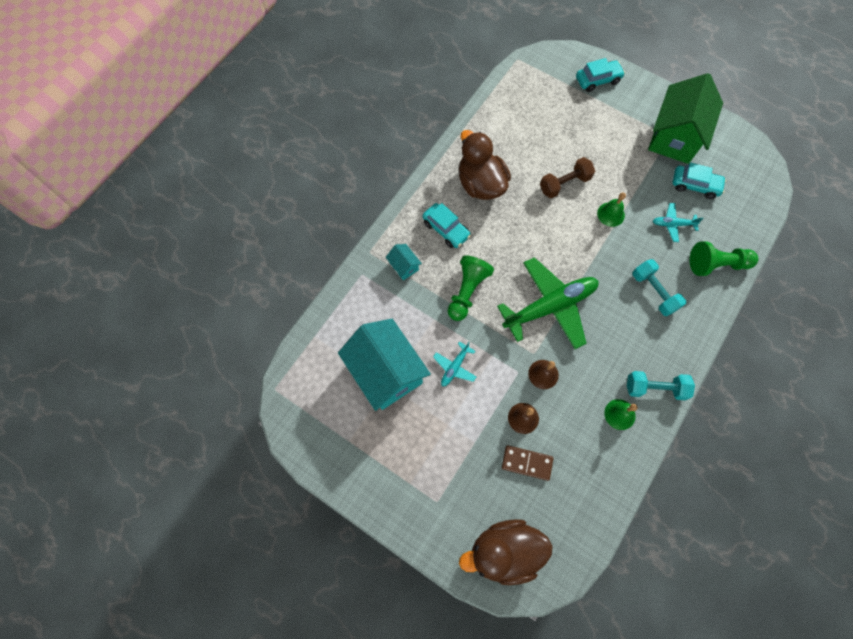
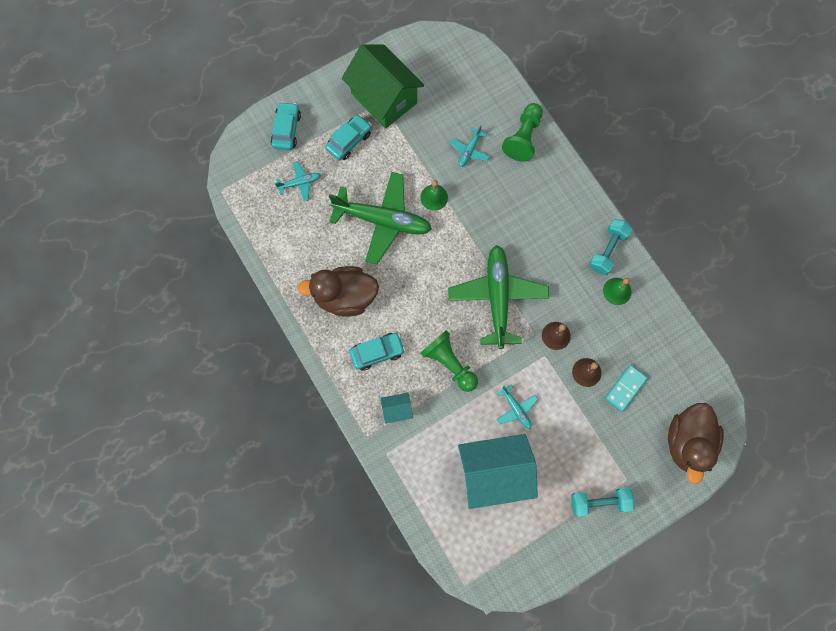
camera: 65 degrees left, 5 degrees up
brown domino [502,445,554,481] -> turquoise domino [604,365,648,412]
brown dumbbell [540,157,595,199] -> green plane [329,172,432,264]
turquoise dumbbell [632,259,686,316] -> turquoise dumbbell moved to [571,488,634,517]
turquoise car [672,162,726,199] -> turquoise car moved to [325,114,372,160]
none -> turquoise plane [275,161,321,201]

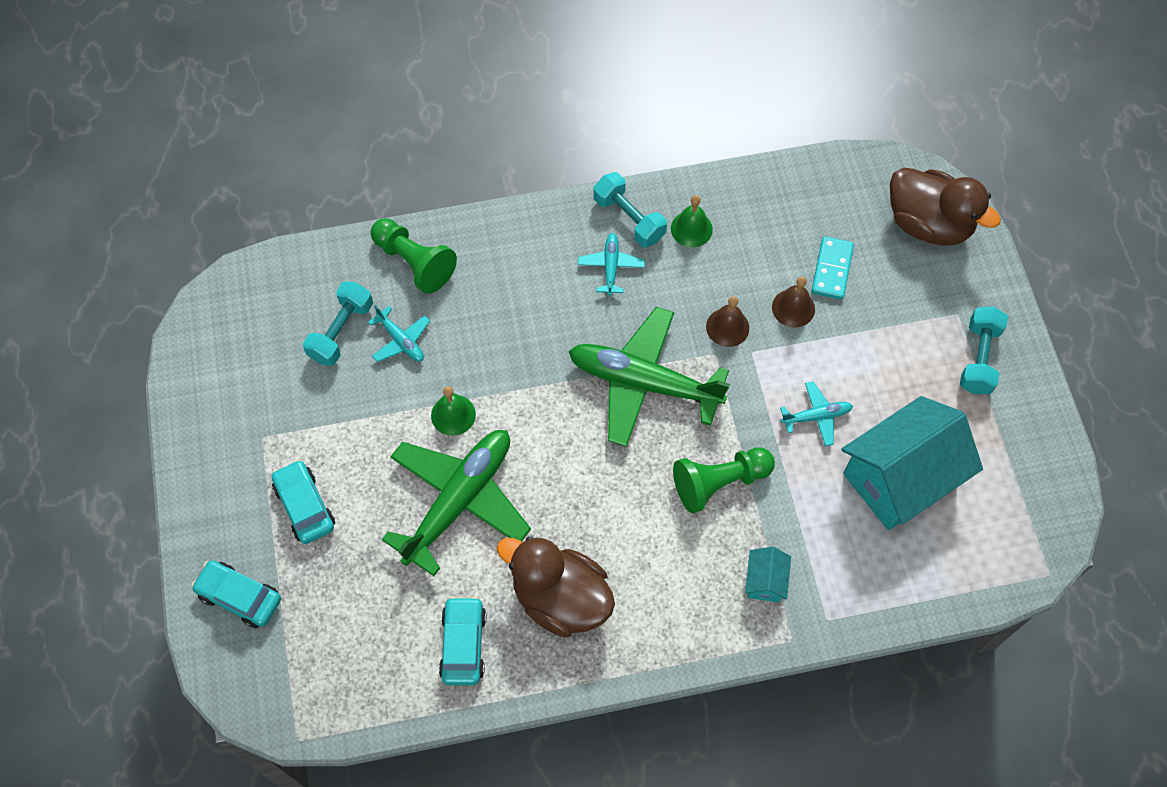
camera: 70 degrees left, 10 degrees down
turquoise plane [275,161,321,201] -> turquoise plane moved to [578,233,645,296]
brown duck [297,266,379,316] -> brown duck turned 105 degrees clockwise [497,536,615,637]
green house [342,45,424,129] -> none
turquoise car [349,333,405,371] -> turquoise car moved to [439,596,486,685]
turquoise house [458,434,538,509] -> turquoise house turned 45 degrees clockwise [841,396,983,530]
turquoise domino [604,365,648,412] -> turquoise domino turned 45 degrees clockwise [812,236,854,300]
none -> turquoise dumbbell [303,281,373,366]

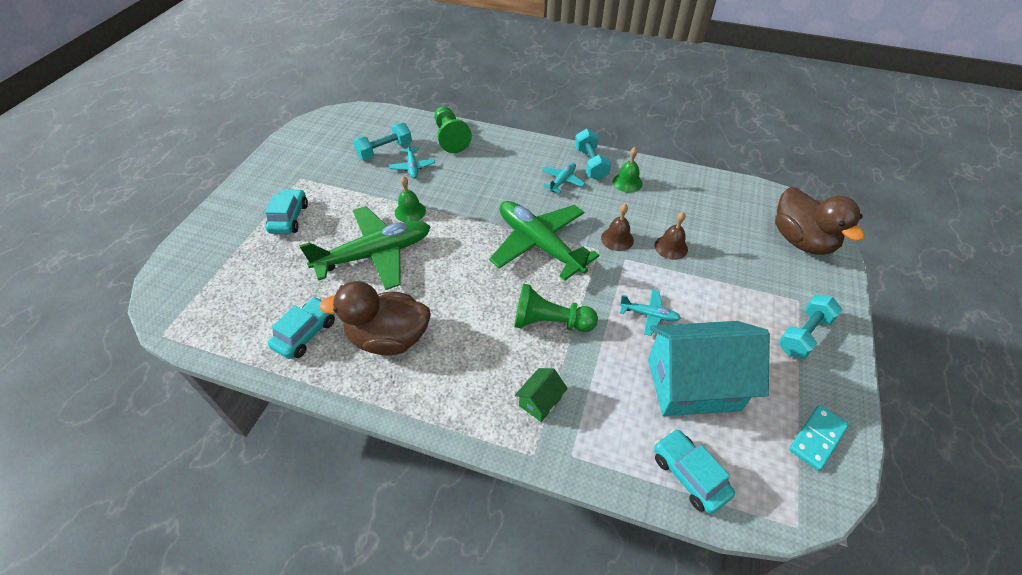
camera: 30 degrees right, 15 degrees down
turquoise car [191,560,281,628] -> turquoise car moved to [654,429,735,514]
brown duck [497,536,615,637] -> brown duck turned 60 degrees counterclockwise [319,281,431,356]
turquoise house [745,547,791,603] -> green house [515,368,568,422]
turquoise domino [812,236,854,300] -> turquoise domino moved to [789,405,849,471]

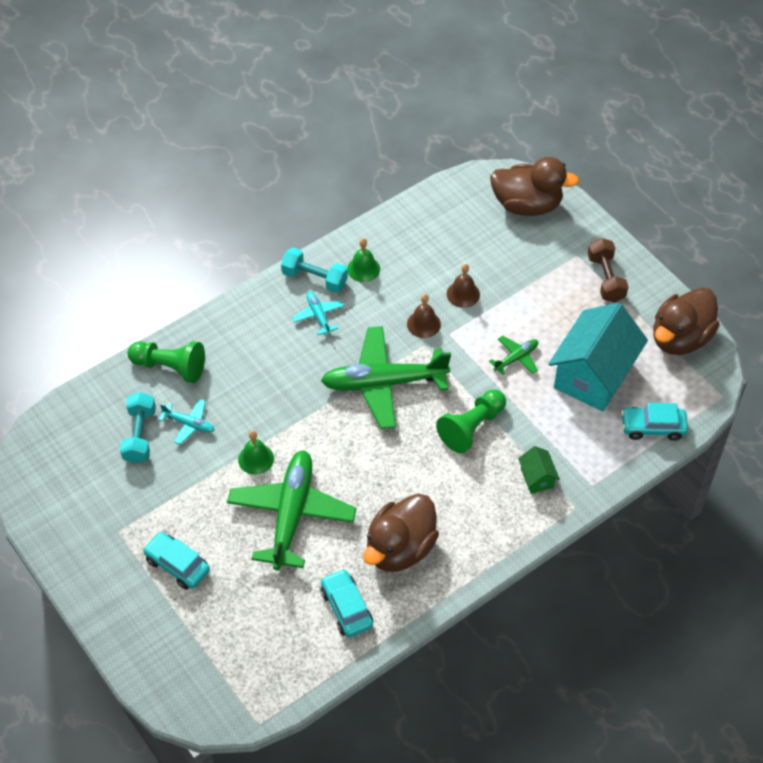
camera: 55 degrees left, 5 degrees up
turquoise plane [619,289,681,336] -> green plane [489,336,538,375]
turquoise dumbbell [778,294,842,359] -> brown dumbbell [588,238,629,302]
turquoise domino [789,405,849,471] -> brown duck [653,287,720,355]

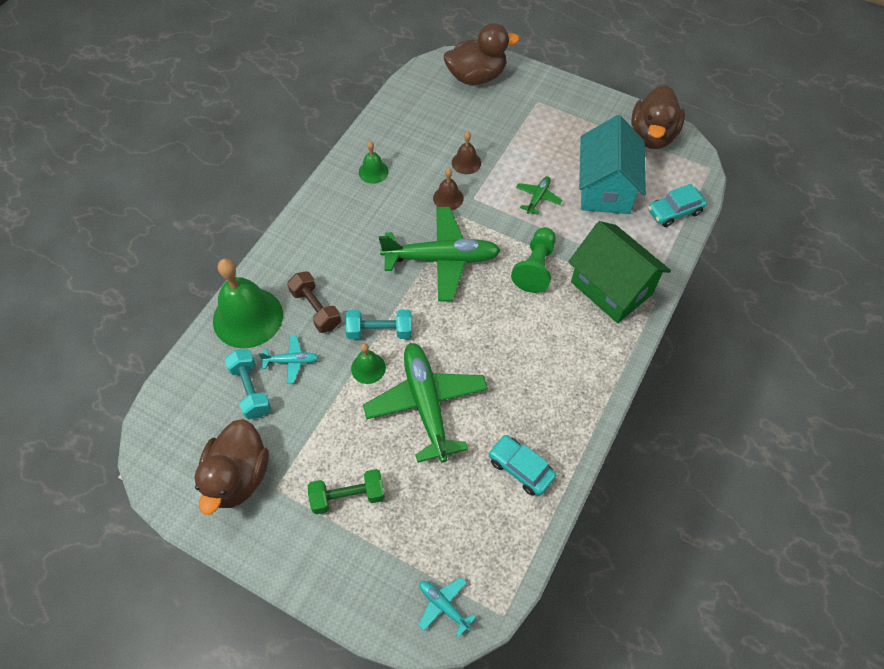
camera: 25 degrees left, 5 degrees up
green pawn [128,341,205,383] -> green bell [213,259,283,348]
turquoise car [143,532,210,590] -> green dumbbell [308,469,385,514]
turquoise dumbbell [281,247,348,293] -> turquoise dumbbell moved to [345,309,412,340]
turquoise plane [292,291,344,335] -> turquoise plane moved to [418,577,476,637]
green plane [321,326,451,429] -> green plane turned 150 degrees counterclockwise [379,207,501,301]
brown duck [364,494,439,572] -> brown duck moved to [195,419,269,515]
green house [518,446,560,494] -> green house [568,221,671,323], size x2.33
brown dumbbell [588,238,629,302] -> brown dumbbell moved to [287,271,341,333]

